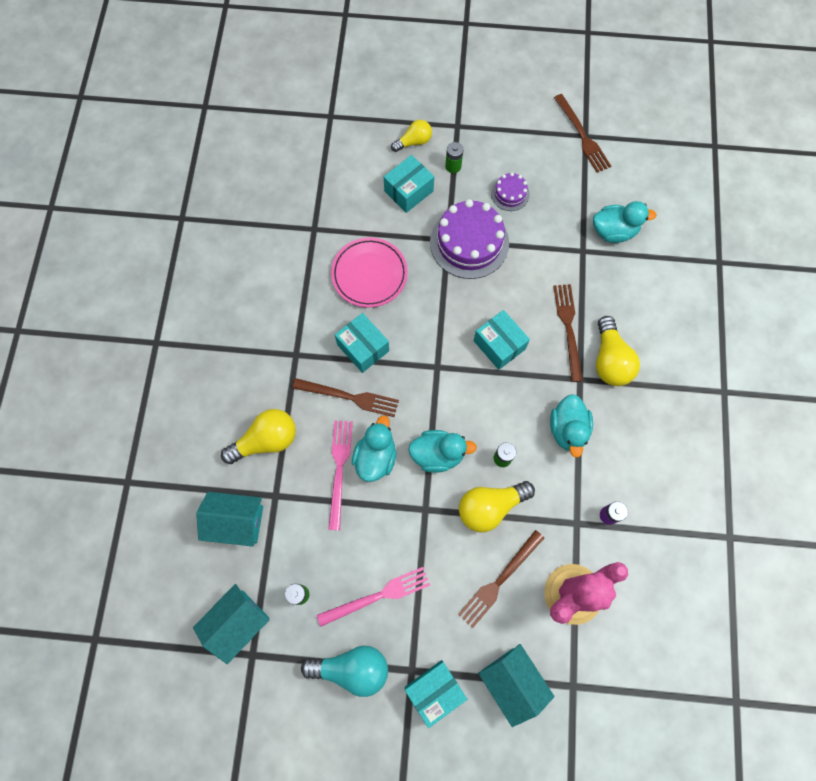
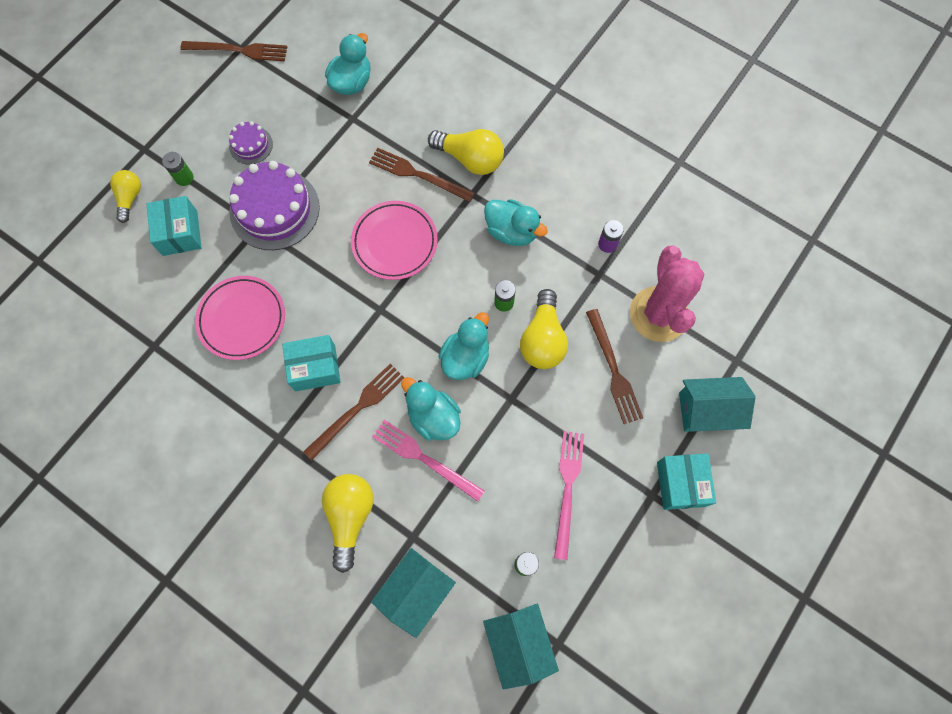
camera: 60 degrees left, 0 degrees up
turquoise light bulb [301,646,388,697] -> none
turquoise box [473,310,530,370] -> pink plate [351,201,438,280]

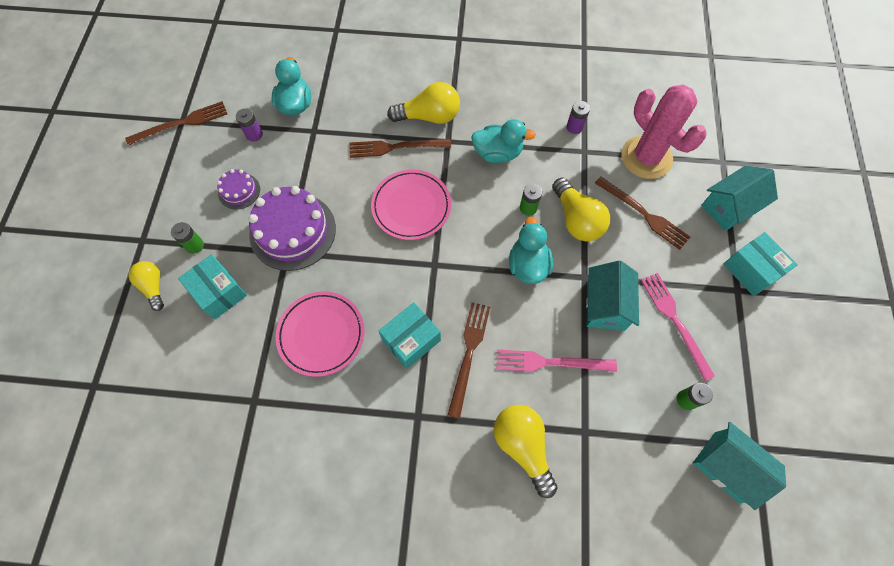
camera: 30 degrees left, 5 degrees down
turquoise house [371,548,456,638] -> turquoise house moved to [586,261,639,331]
turquoise duck [401,377,461,441] -> none
none -> purple battery [236,108,263,142]

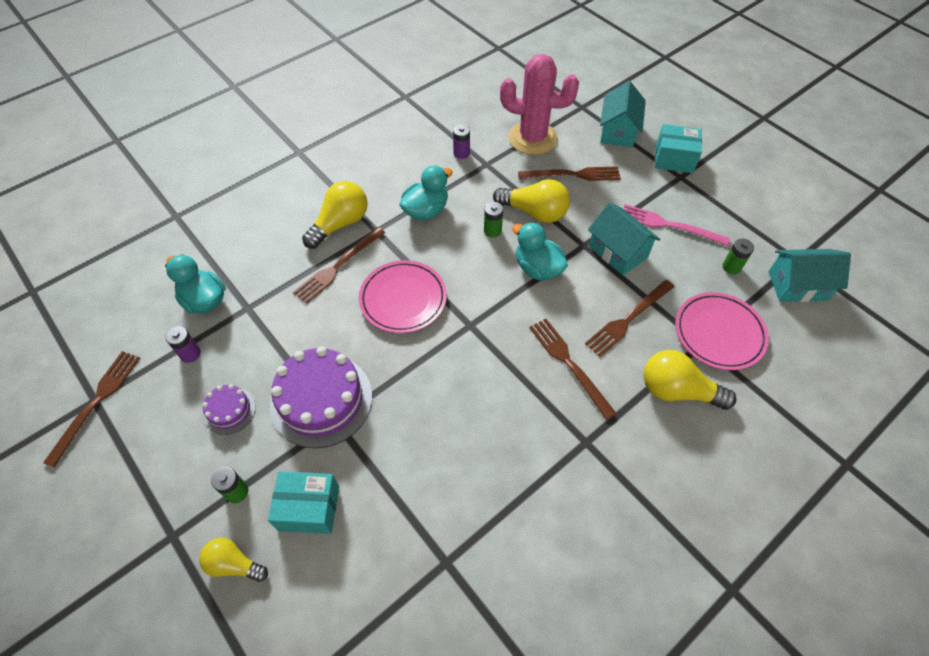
camera: 45 degrees left, 10 degrees down
pink plate [275,291,364,377] -> pink plate moved to [675,292,769,370]
turquoise box [379,302,441,369] -> none
pink fork [496,350,617,372] -> brown fork [585,280,674,357]

